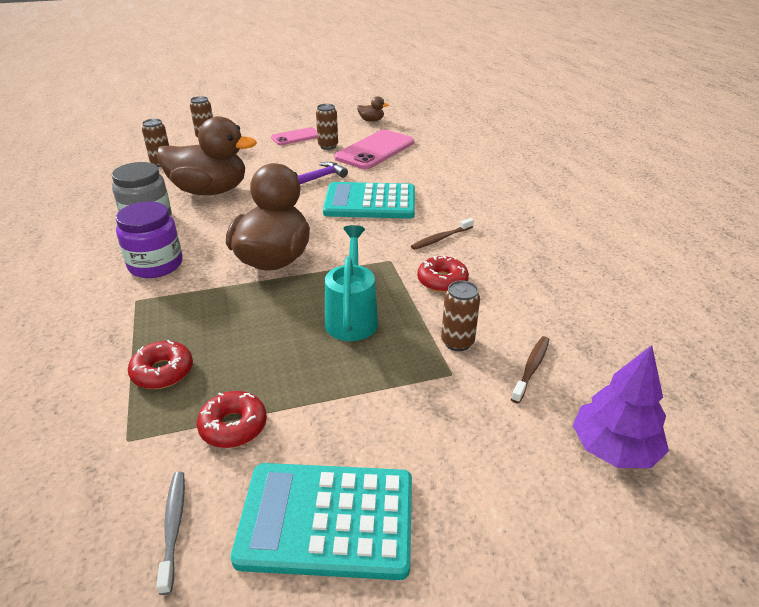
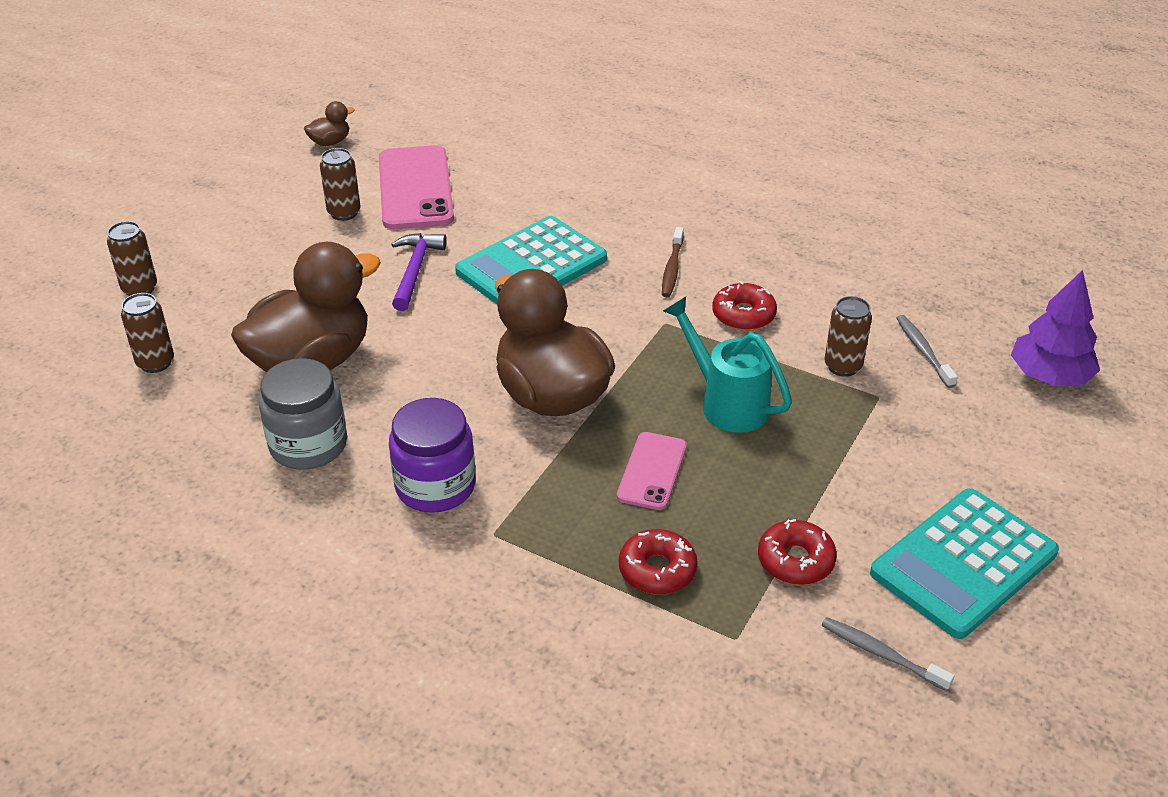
camera: 45 degrees left, 5 degrees up
pink phone [271,127,317,145] -> pink phone moved to [617,432,687,510]
brown toothbrush [511,336,549,403] -> grey toothbrush [897,315,958,388]

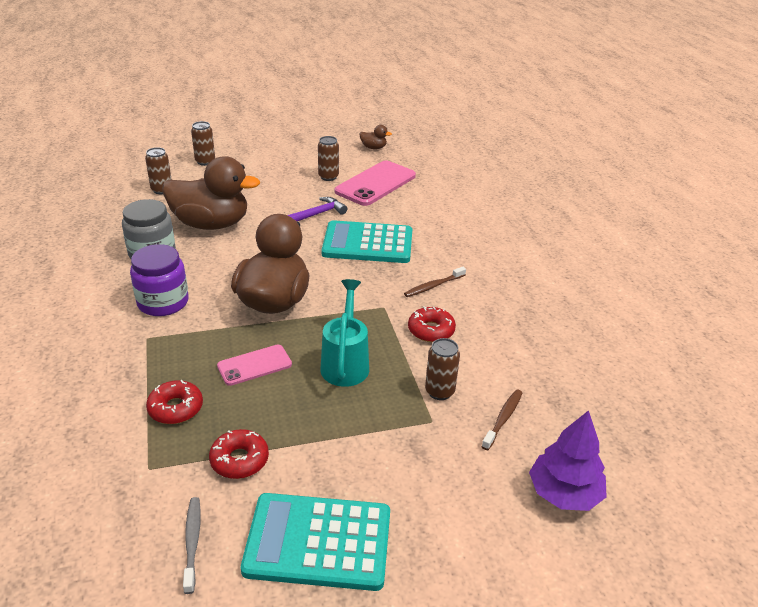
camera: 45 degrees right, 5 degrees down
grey toothbrush [897,315,958,388] -> brown toothbrush [481,390,522,450]

